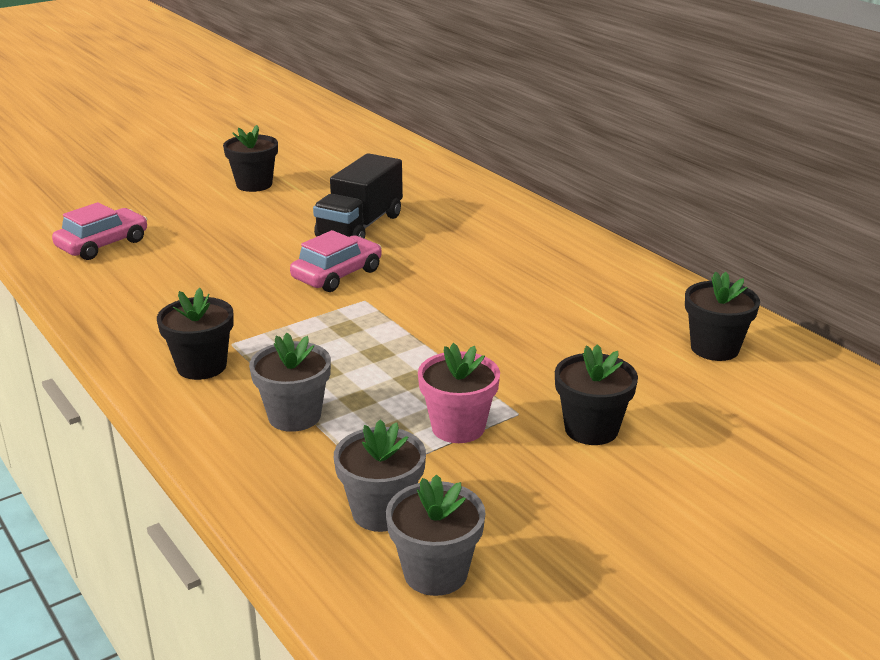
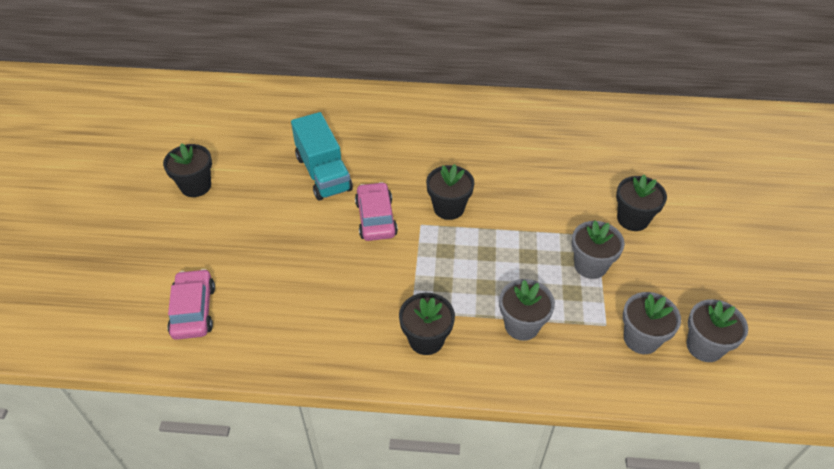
camera: 50 degrees left, 20 degrees up
black truck [313,153,403,239] -> turquoise truck [291,112,353,201]
pink flower pot [418,343,500,443] -> grey flower pot [572,221,625,279]
black flower pot [685,271,760,361] -> black flower pot moved to [426,164,474,220]

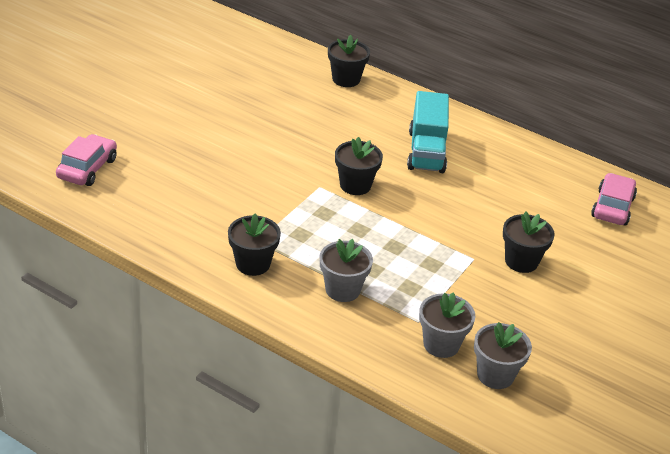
camera: 25 degrees right, 10 degrees down
black flower pot [163,143,212,197] -> black flower pot moved to [328,35,370,87]
turquoise truck [291,112,353,201] -> turquoise truck moved to [407,91,449,173]
pink car [355,182,398,241] -> pink car moved to [591,173,637,226]
grey flower pot [572,221,625,279] -> none

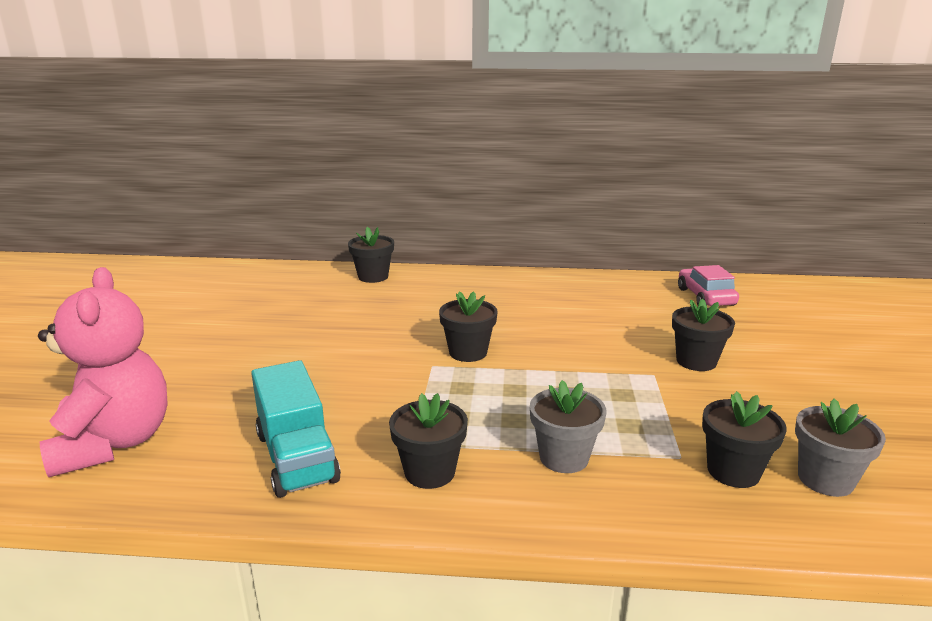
camera: 25 degrees left, 15 degrees down
pink car [56,134,117,186] -> pink teddy bear [38,267,168,477]
turquoise truck [407,91,449,173] -> turquoise truck moved to [251,360,341,498]
grey flower pot [419,292,475,358] -> black flower pot [702,391,787,488]

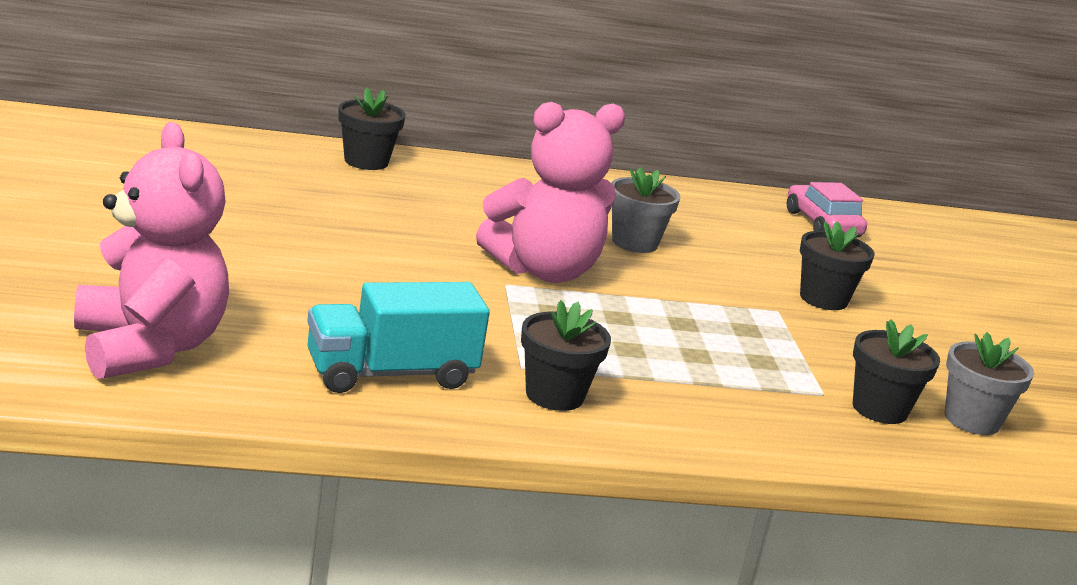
camera: 15 degrees left, 0 degrees up
turquoise truck [251,360,341,498] -> turquoise truck turned 105 degrees clockwise [307,282,490,393]
black flower pot [439,291,498,362] -> pink teddy bear [476,102,625,283]
grey flower pot [530,380,606,473] -> grey flower pot moved to [611,167,681,253]

